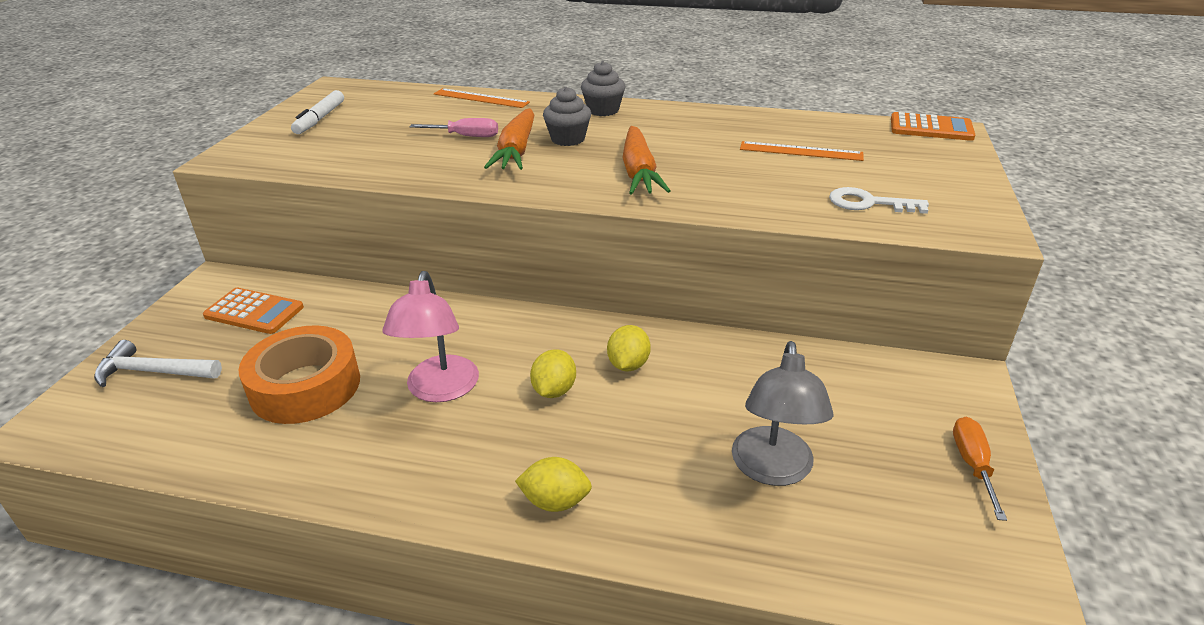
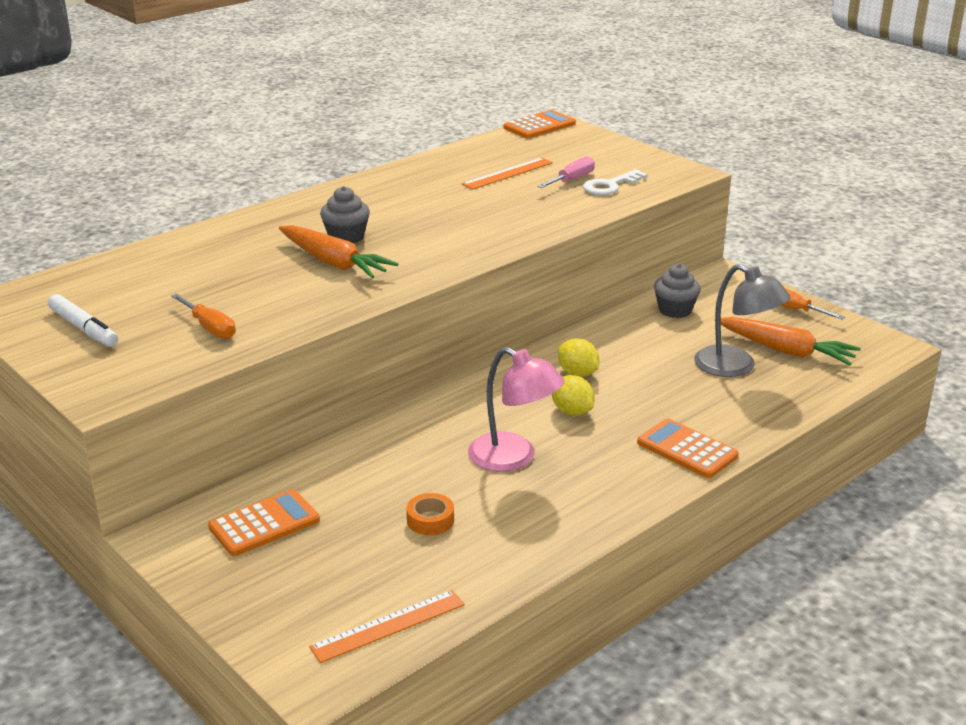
camera: 55 degrees left, 5 degrees down
white hammer [94,340,222,387] -> none
orange tape [238,326,360,424] -> orange tape [406,493,454,535], size x0.44
pink screwdriver [410,118,498,137] -> pink screwdriver moved to [537,156,595,188]
orange ruler [434,88,530,108] -> orange ruler moved to [309,590,465,663]
yellow lemon [515,457,592,512] -> orange calculator [637,418,739,478]
grey cupcake [581,61,625,116] -> grey cupcake moved to [654,264,701,318]
orange carrot [622,126,670,195] -> orange carrot moved to [721,317,861,365]
none -> orange screwdriver [171,294,236,339]

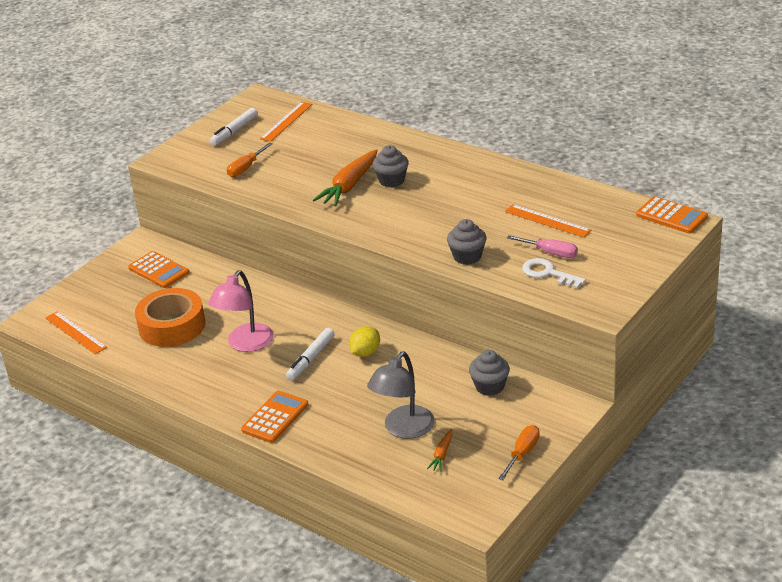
camera: 80 degrees right, 5 degrees up
orange tape [406,493,454,535] -> orange tape [135,288,205,347], size x2.26
yellow lemon [552,375,595,416] -> white marker [286,328,335,381]
orange carrot [721,317,861,365] -> orange carrot [427,429,453,472], size x0.49
none -> orange ruler [260,102,312,142]
none -> grey cupcake [447,219,486,265]

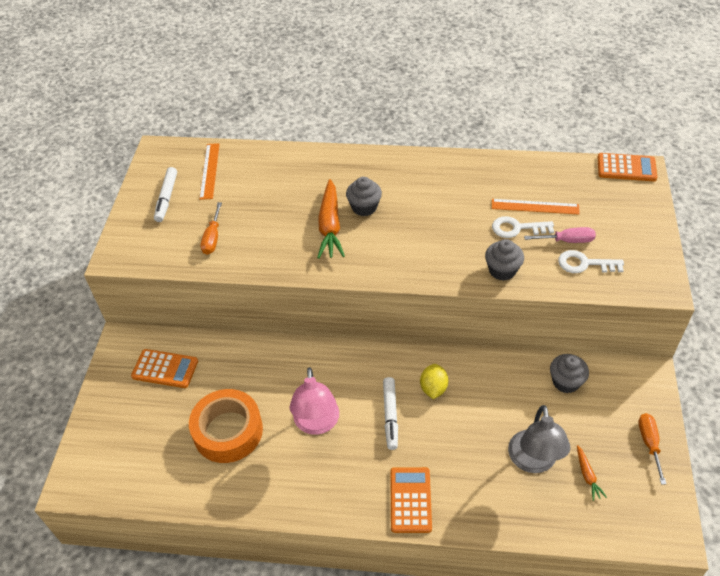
camera: 30 degrees left, 15 degrees up
orange ruler [45,312,107,354] -> none
none -> white key [492,216,554,238]

